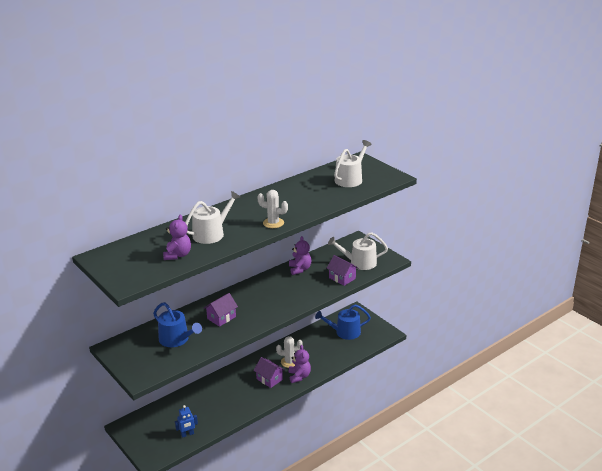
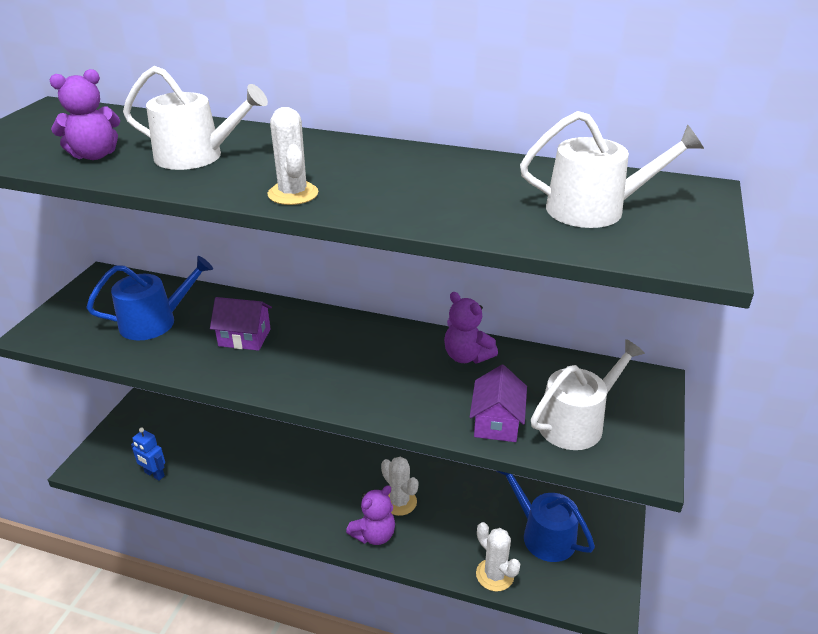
camera: 55 degrees right, 5 degrees up
blue watering can [153,302,202,347] -> blue watering can turned 120 degrees counterclockwise [86,256,213,340]
purple house [254,357,285,388] -> none
purple teddy bear [289,236,311,275] -> purple teddy bear turned 90 degrees clockwise [444,292,498,363]
white watering can [328,232,388,270] -> white watering can turned 90 degrees clockwise [531,339,645,450]
none -> white cactus [476,522,520,591]

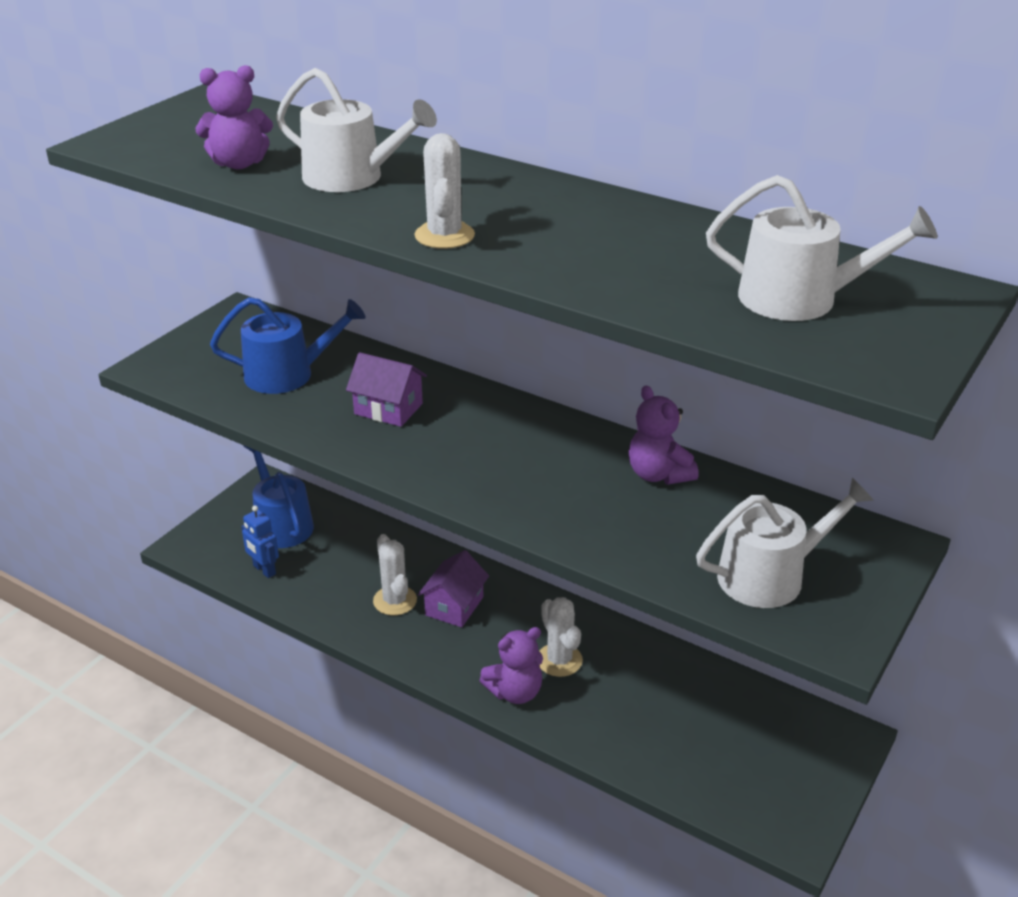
camera: 15 degrees right, 0 degrees up
purple house [470,365,527,442] -> purple house moved to [418,550,489,627]
white cactus [476,522,520,591] -> white cactus moved to [373,534,417,615]
blue watering can [496,471,595,562] -> blue watering can moved to [243,446,314,548]

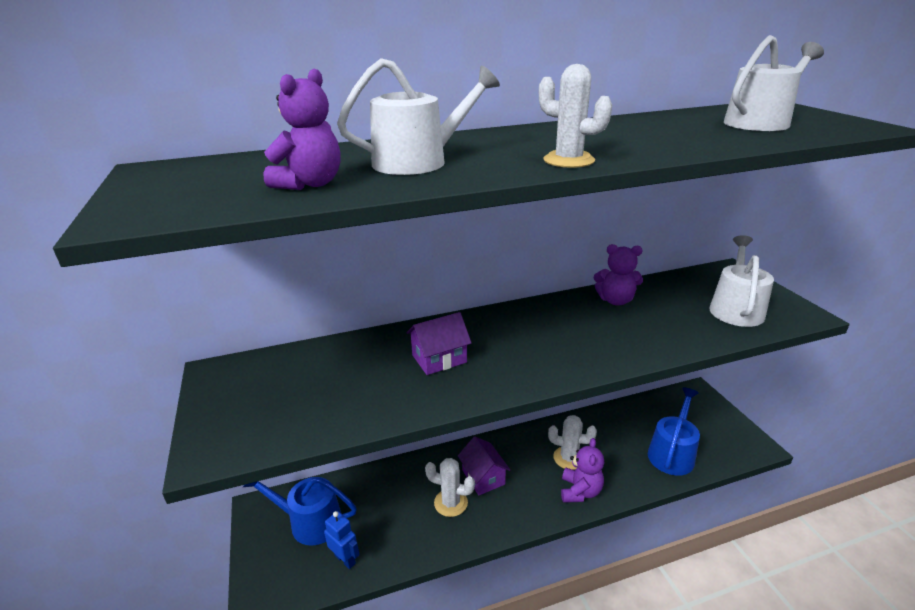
camera: 50 degrees left, 5 degrees down
blue watering can [210,297,366,394] -> blue watering can moved to [648,387,700,476]
blue robot [241,505,279,578] -> blue robot turned 135 degrees counterclockwise [324,511,360,569]

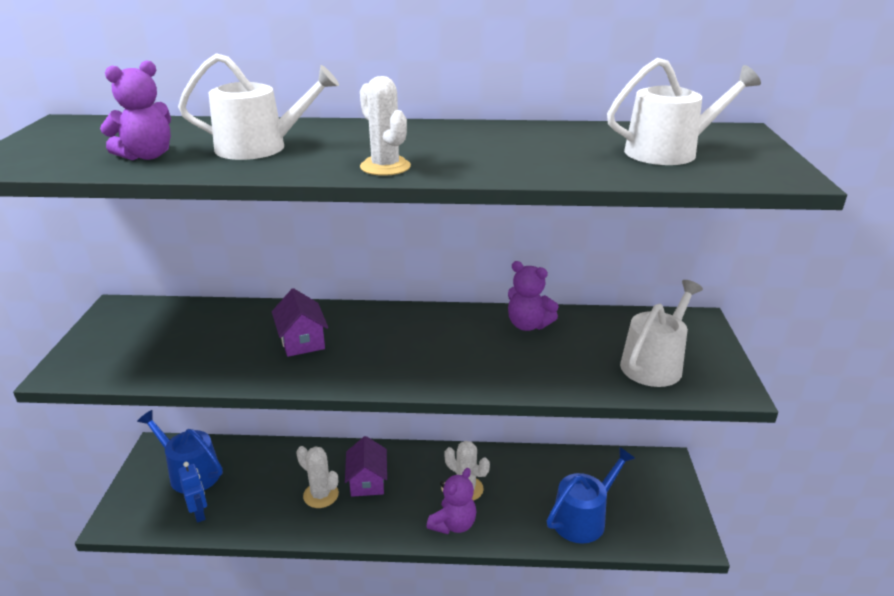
camera: 20 degrees right, 0 degrees up
purple house [406,312,472,375] -> purple house turned 75 degrees clockwise [272,288,328,357]

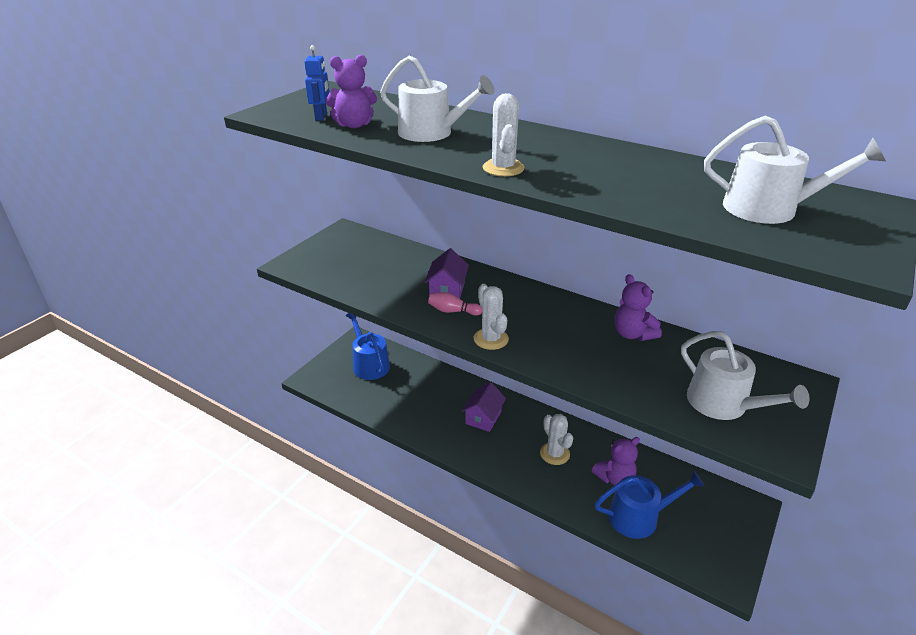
camera: 30 degrees right, 5 degrees up
blue robot [178,462,207,523] -> blue robot moved to [304,45,329,121]
white cactus [296,446,339,508] -> white cactus moved to [474,284,509,350]
purple teddy bear [427,468,476,534] -> purple teddy bear moved to [592,437,640,485]
white watering can [620,280,703,387] -> white watering can turned 75 degrees clockwise [681,331,809,420]
none -> pink bowling pin [428,292,482,316]

